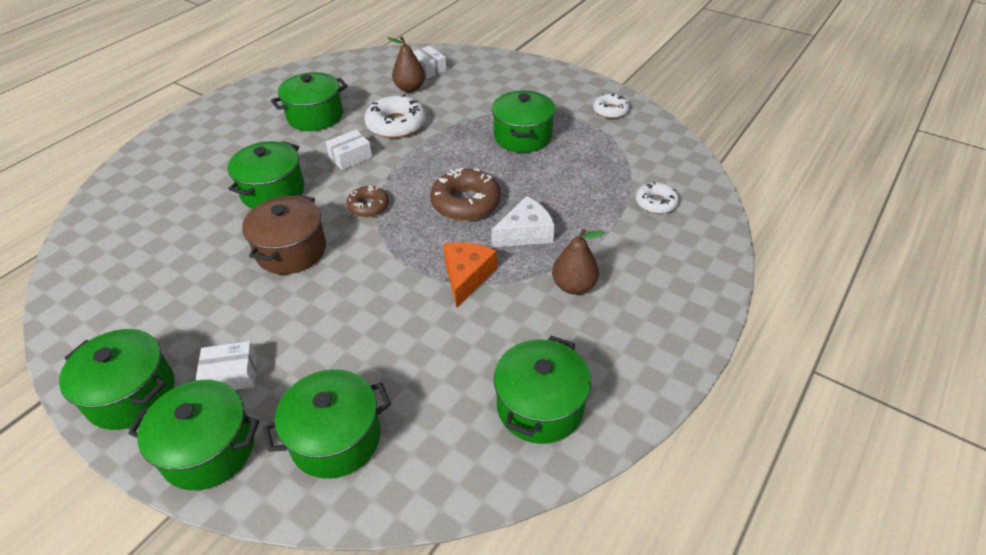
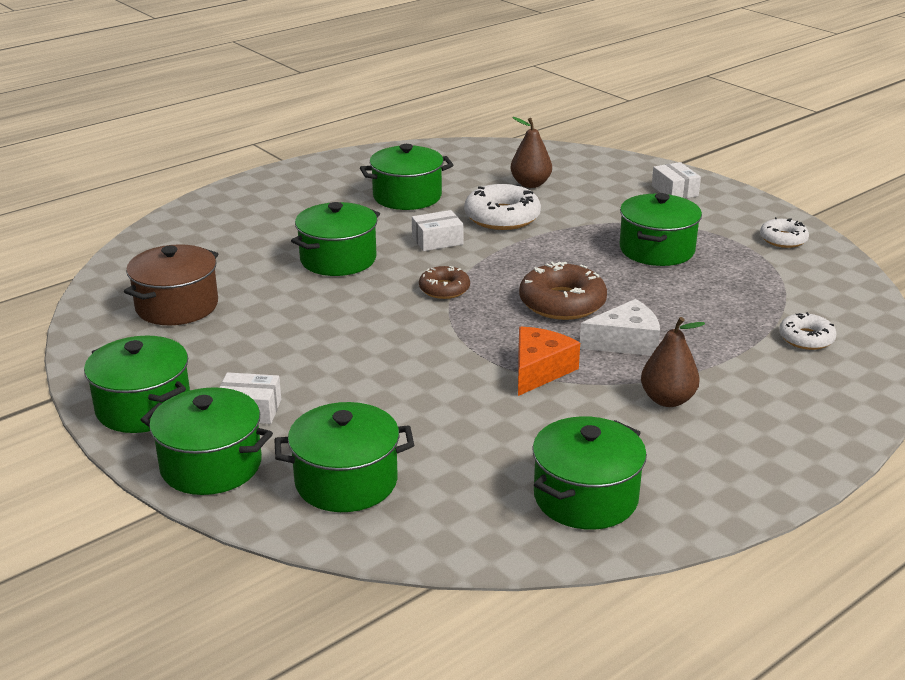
camera: 15 degrees right, 15 degrees down
brown pot [242,195,326,274] -> brown pot moved to [124,244,218,325]
white box [413,46,447,79] -> white box moved to [652,162,701,199]

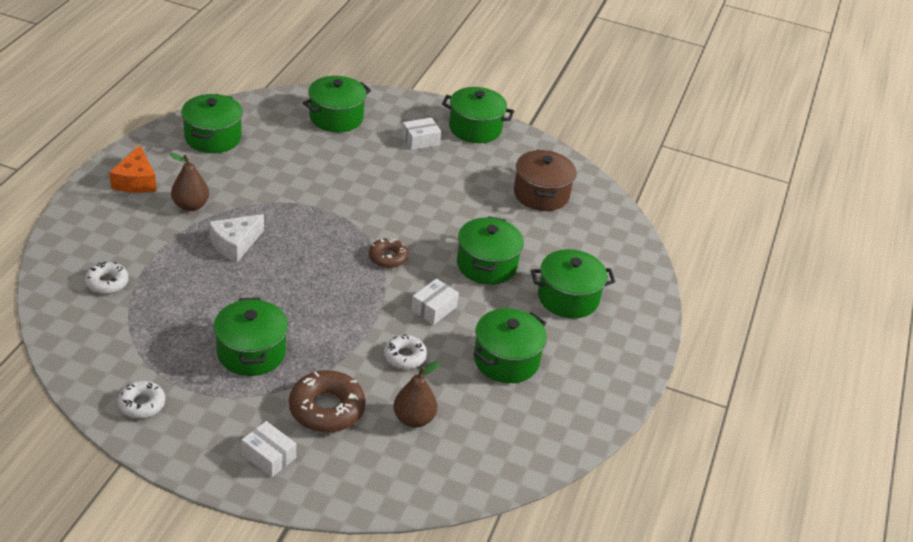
camera: 145 degrees right, 10 degrees up
green pot [141,387,273,495] -> green pot moved to [531,249,615,319]
white donut [464,184,541,230] -> white donut [384,334,427,369], size x0.60
orange cheese [518,327,580,396] -> orange cheese moved to [109,145,157,193]
brown donut [519,262,607,320] -> brown donut moved to [289,370,366,433]

